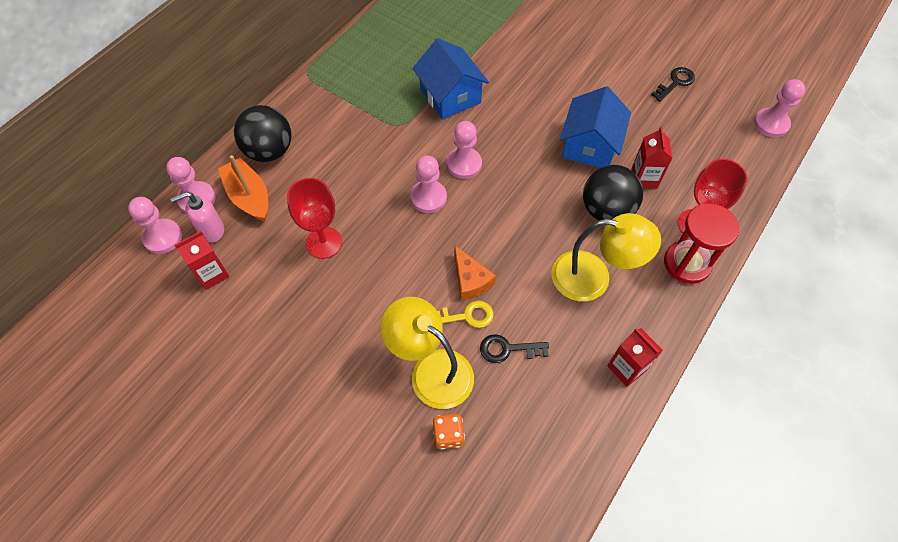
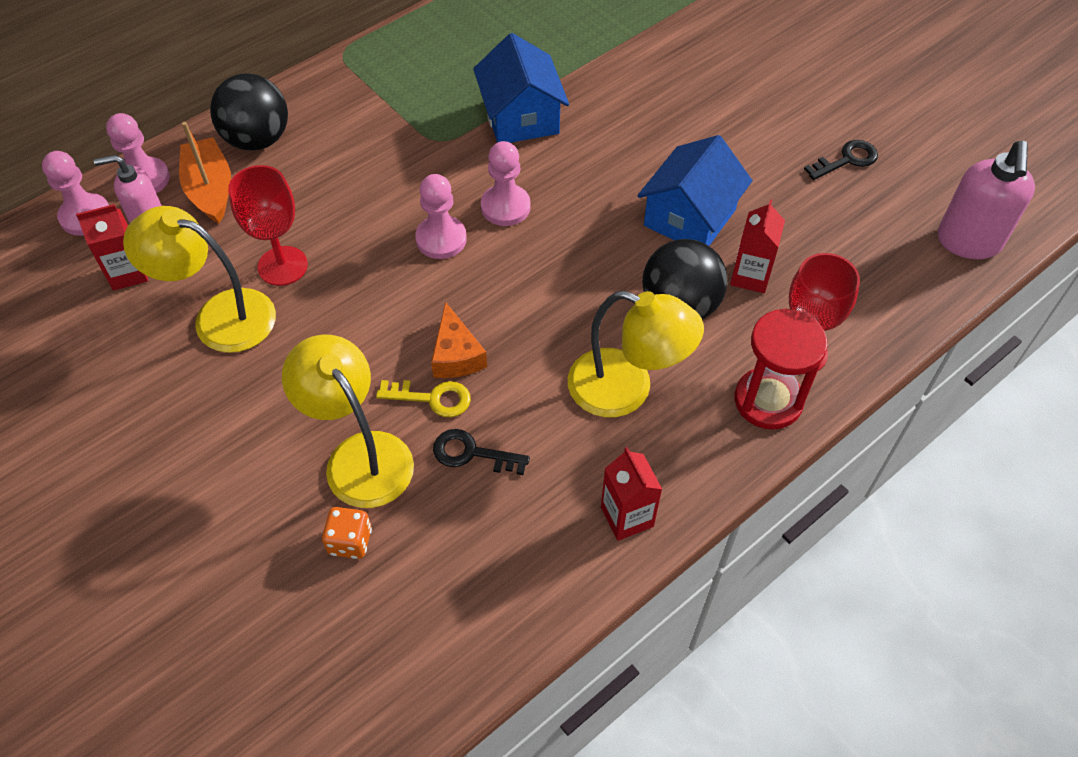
camera: 15 degrees right, 5 degrees down
pink pawn [754,79,805,138] -> pink soap dispenser [938,141,1035,259]
none -> yellow lamp [123,206,276,353]

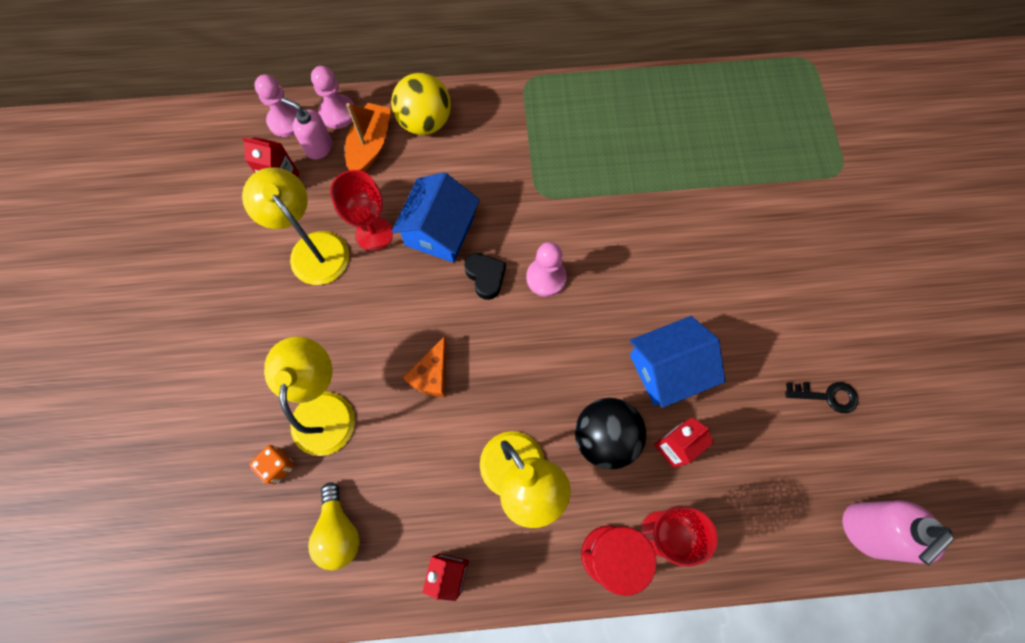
camera: 35 degrees right, 15 degrees up
black ball [210,73,288,151] -> yellow ball [391,73,451,135]
yellow key [376,380,471,417] -> none
pink pawn [415,174,467,259] -> black heart [464,253,506,300]
black key [433,429,530,475] -> none
blue house [473,33,569,143] -> blue house moved to [392,172,480,263]
none -> yellow light bulb [308,482,360,570]

